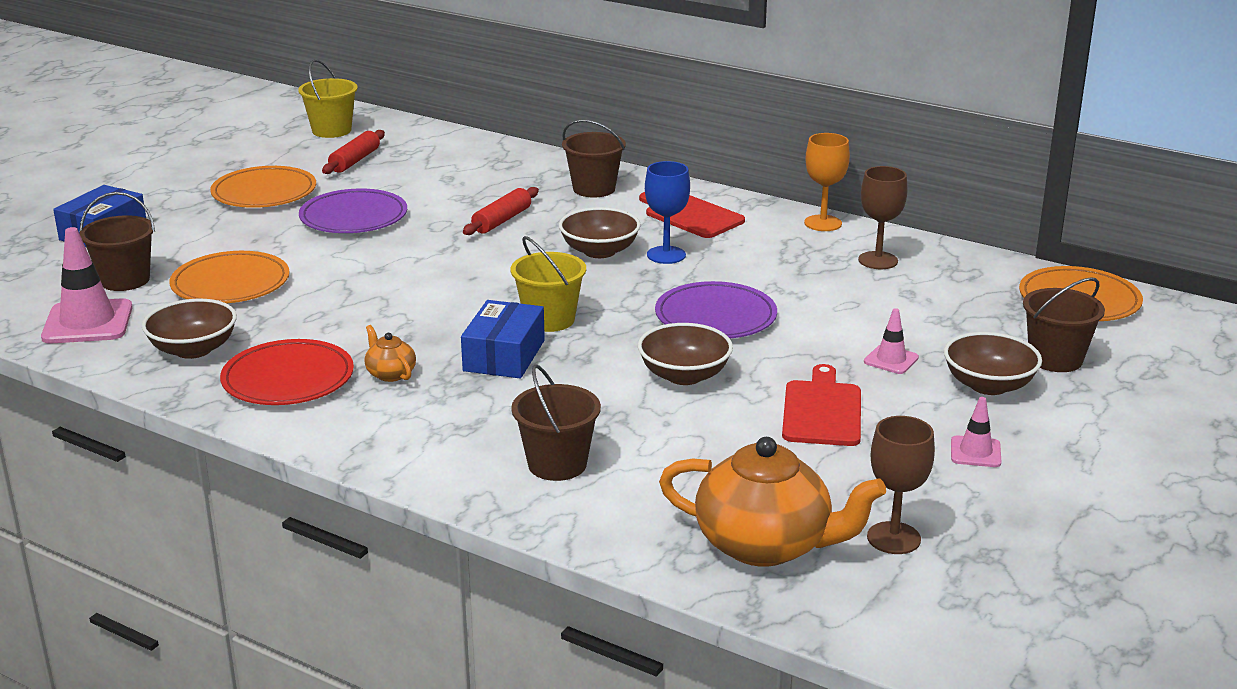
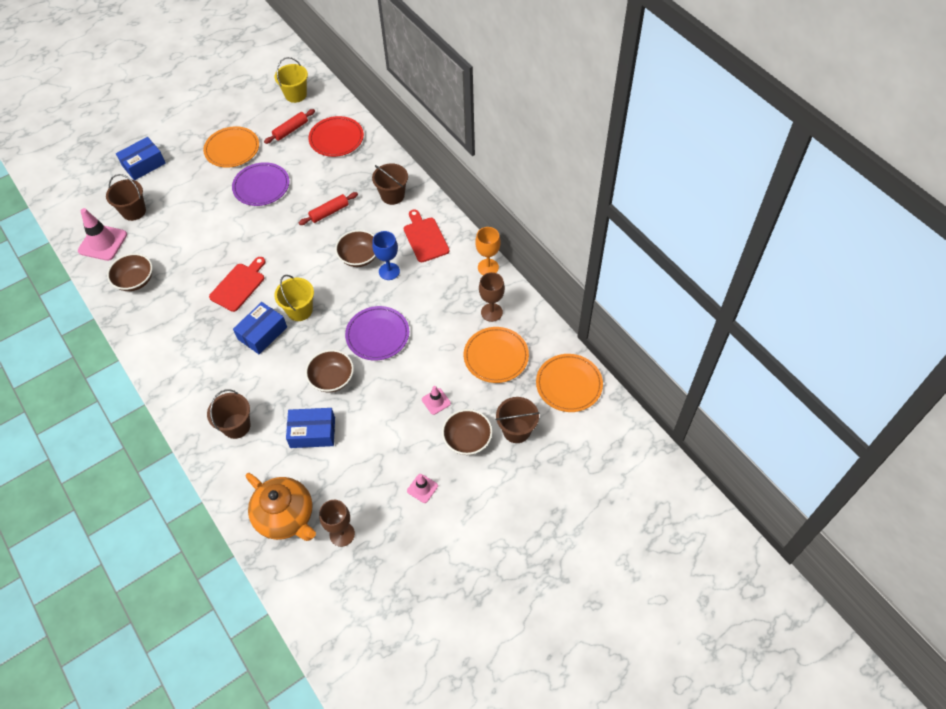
camera: 25 degrees right, 30 degrees up
orange plate [169,251,290,303] -> orange plate moved to [464,327,529,383]
red plate [220,339,354,405] -> red plate moved to [308,116,364,157]
orange teapot [365,325,416,382] -> none
red cutting board [782,364,861,446] -> red cutting board moved to [209,257,266,312]
none -> blue box [286,408,335,448]

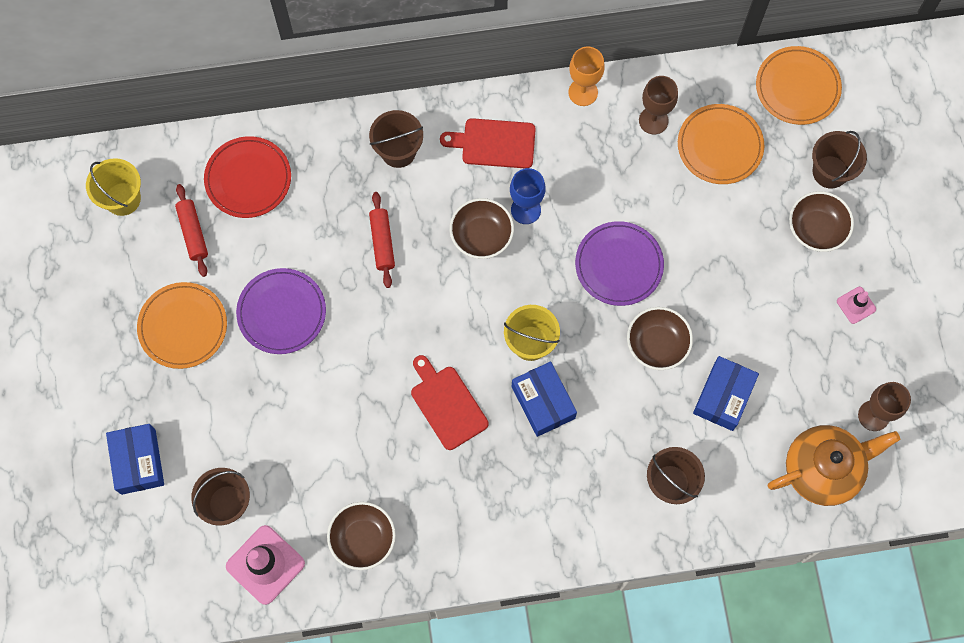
camera: 65 degrees left, 15 degrees up
pink traffic cone [422,386,451,415] -> none

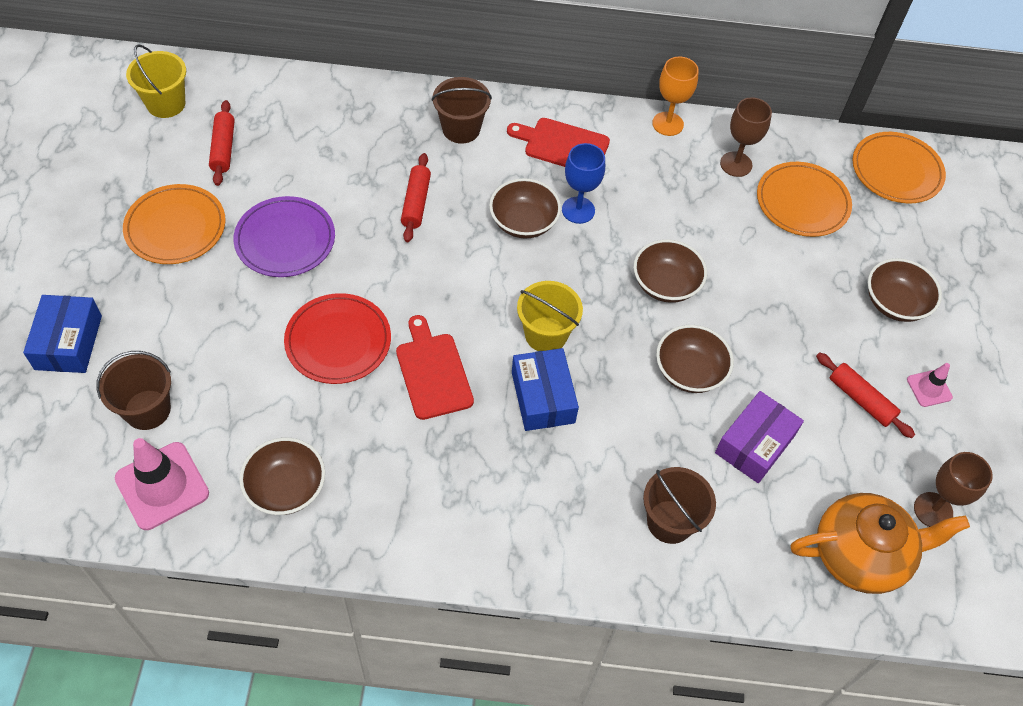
camera: 10 degrees right, 15 degrees down
red plate [204,136,291,218] -> red plate moved to [284,293,391,384]
purple plate [575,221,664,306] -> brown bowl [634,239,707,303]
blue box [693,356,759,431] -> purple box [715,391,804,483]
brown bucket [812,131,867,189] -> none
none -> red rolling pin [816,352,915,438]

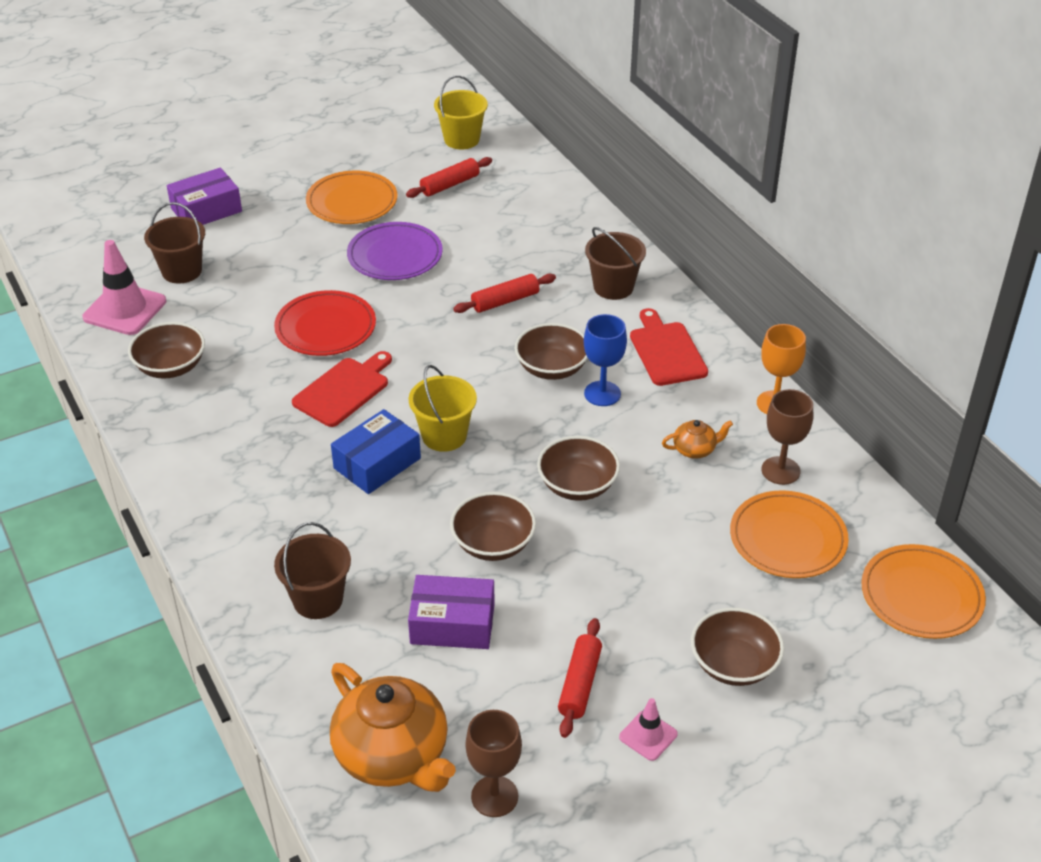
camera: 60 degrees right, 15 degrees down
blue box [23,295,102,373] -> purple box [167,167,242,225]
none -> orange teapot [662,420,733,459]

